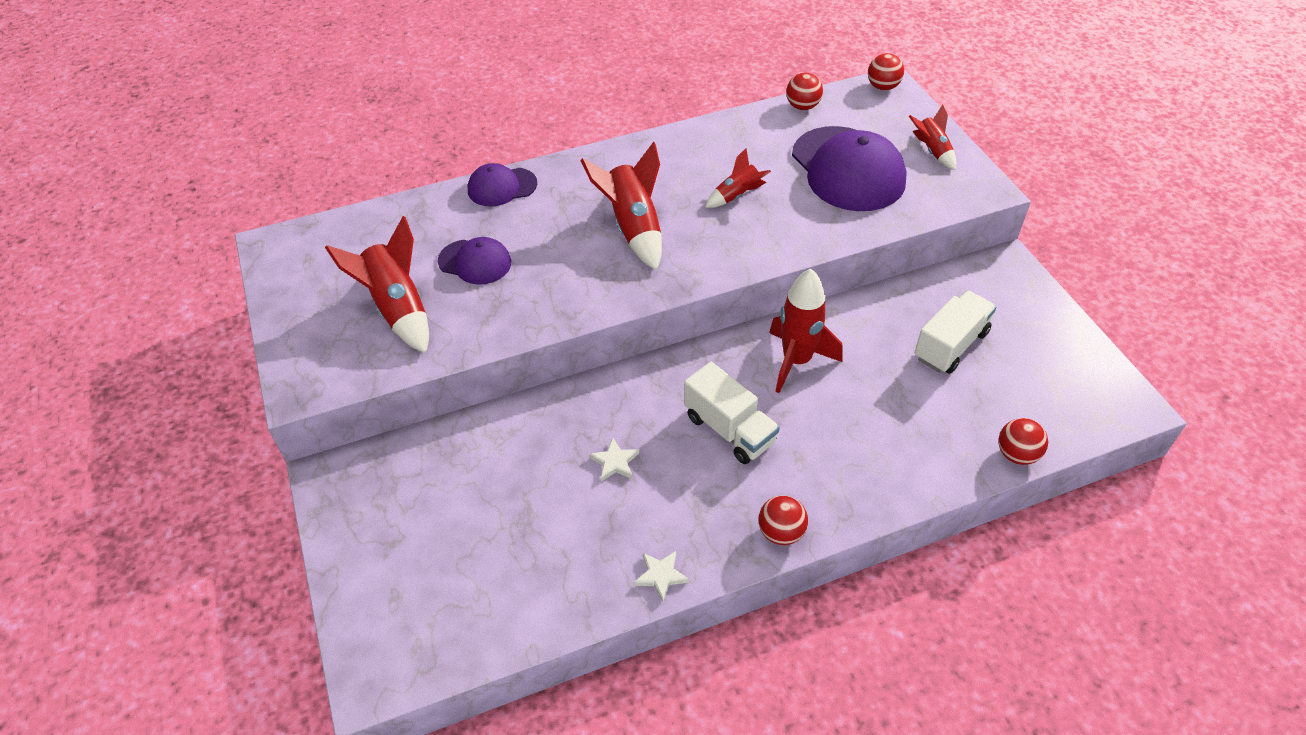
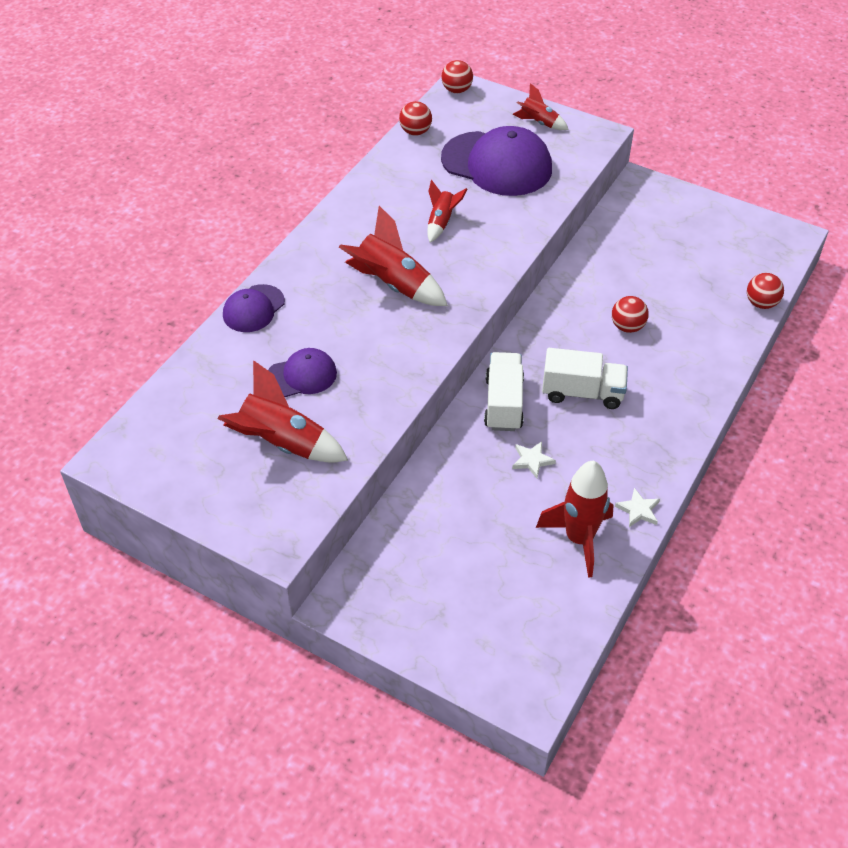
camera: 40 degrees left, 0 degrees up
red ball [758,495,808,545] -> red ball moved to [612,296,649,333]
red rocket [769,269,843,393] -> red rocket moved to [536,461,613,578]
white truck [914,291,997,374] -> white truck moved to [484,352,524,431]

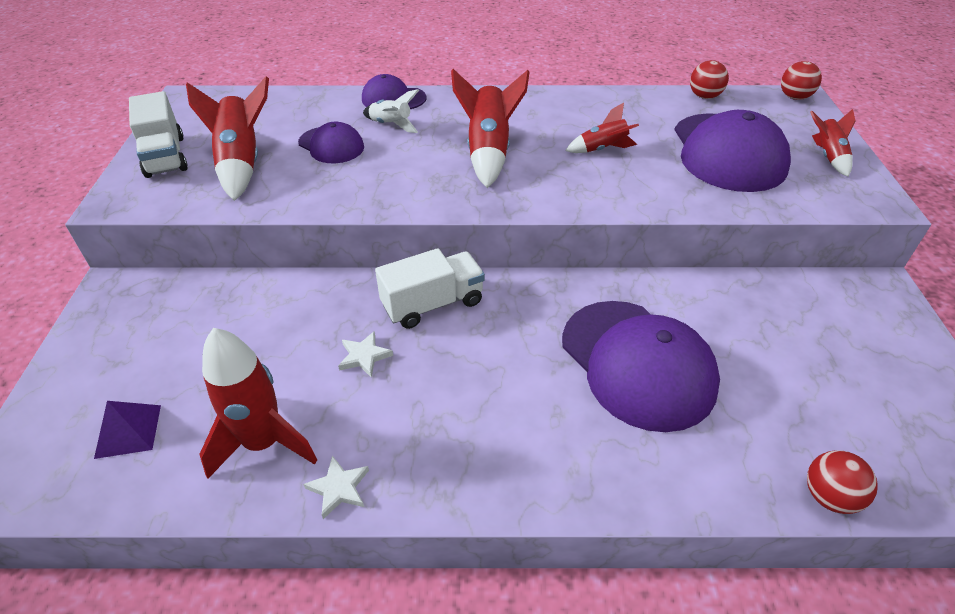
camera: 60 degrees right, 5 degrees down
white truck [542,348,628,409] -> white truck moved to [129,91,188,178]
red ball [612,296,649,333] -> purple cap [562,301,720,432]
none -> purple pyramid [94,401,161,459]
none -> white rocket [363,89,419,133]

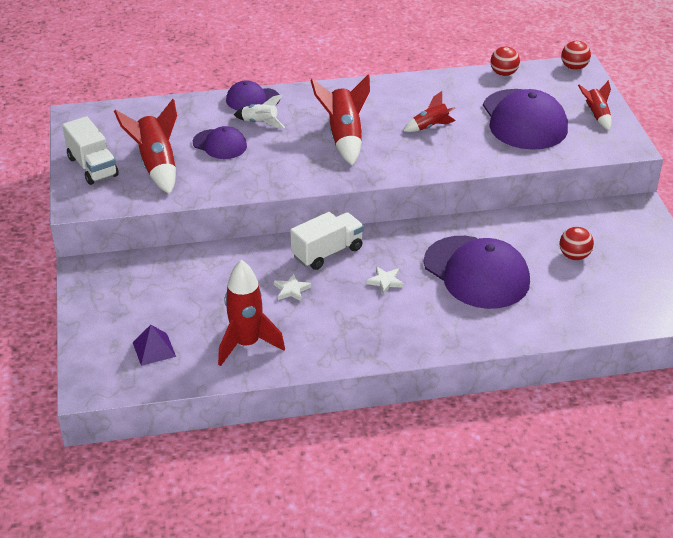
camera: 10 degrees left, 5 degrees down
white star [303,456,369,519] -> white star moved to [366,267,404,295]
red ball [807,450,878,514] -> red ball moved to [560,227,594,260]

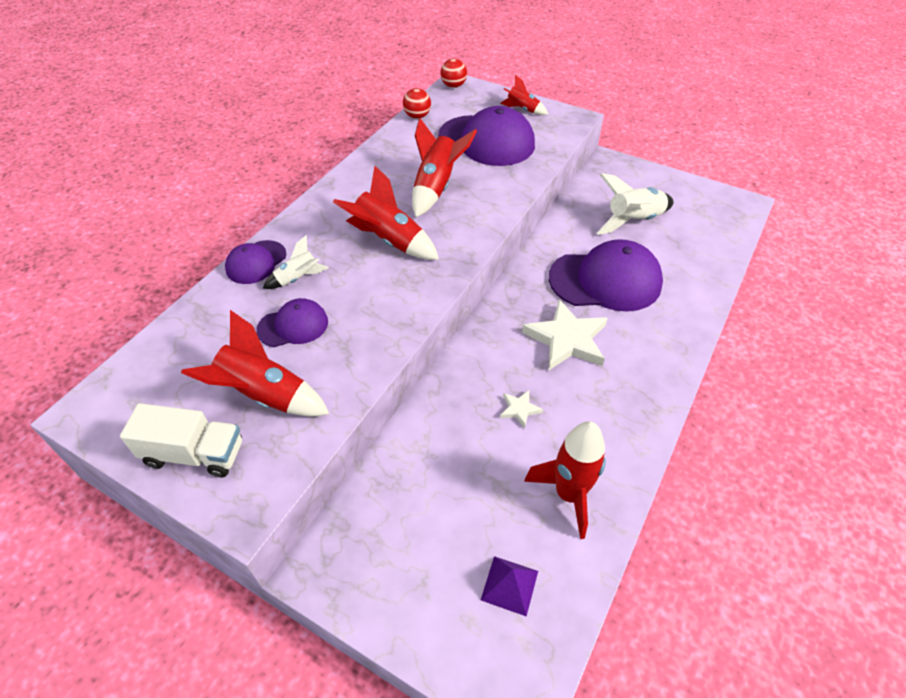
camera: 50 degrees left, 10 degrees up
white truck [290,212,364,270] -> none
white star [366,267,404,295] -> white star [522,299,608,371], size x2.17
red rocket [403,91,456,132] -> red rocket [412,118,477,217], size x1.75
red ball [560,227,594,260] -> white rocket [597,173,674,235]

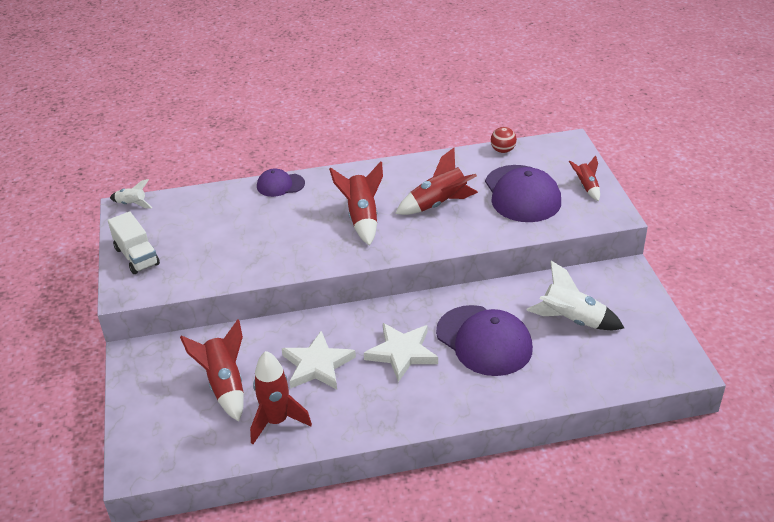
camera: 50 degrees right, 10 degrees down
red rocket [181,310,329,417] -> red rocket moved to [180,319,244,422]
purple cap [256,298,328,347] -> none
white rocket [263,235,329,289] -> white rocket moved to [110,179,153,209]
red ball [440,59,467,88] -> none
purple pyramid [481,556,538,616] -> none
white star [500,390,543,428] -> white star [282,331,356,389], size x2.17

